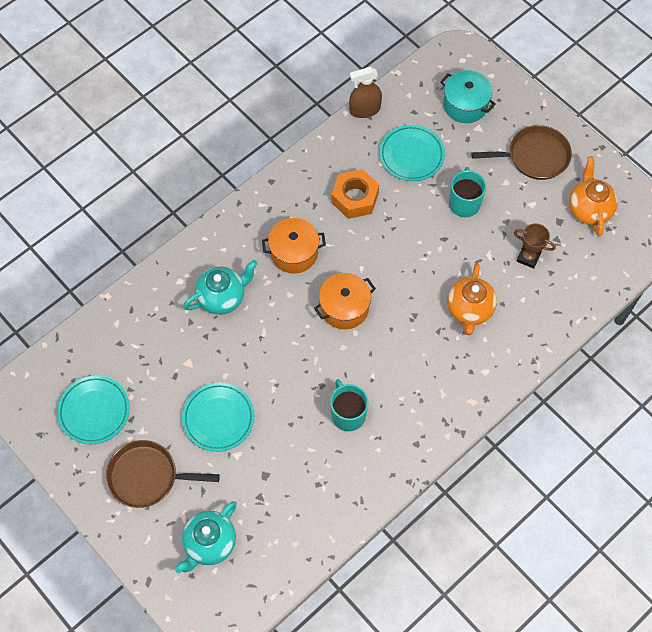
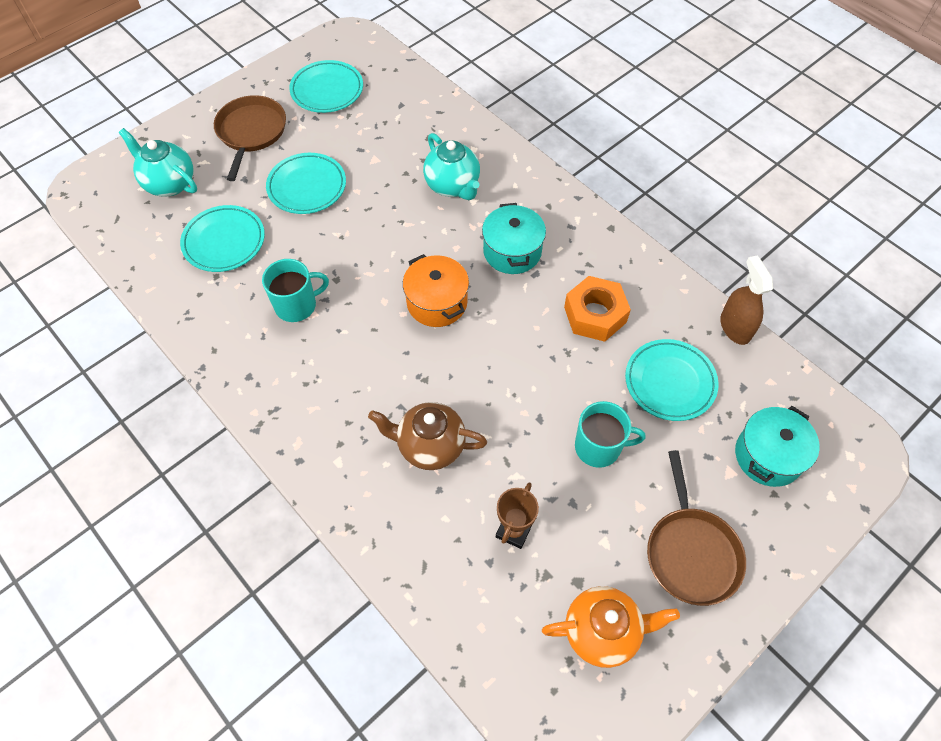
camera: 90 degrees right, 5 degrees down
orange pot [262,218,326,274] -> turquoise pot [482,203,546,274]
orange teapot [447,263,497,335] -> brown teapot [368,402,487,470]
none -> turquoise plate [180,205,265,272]

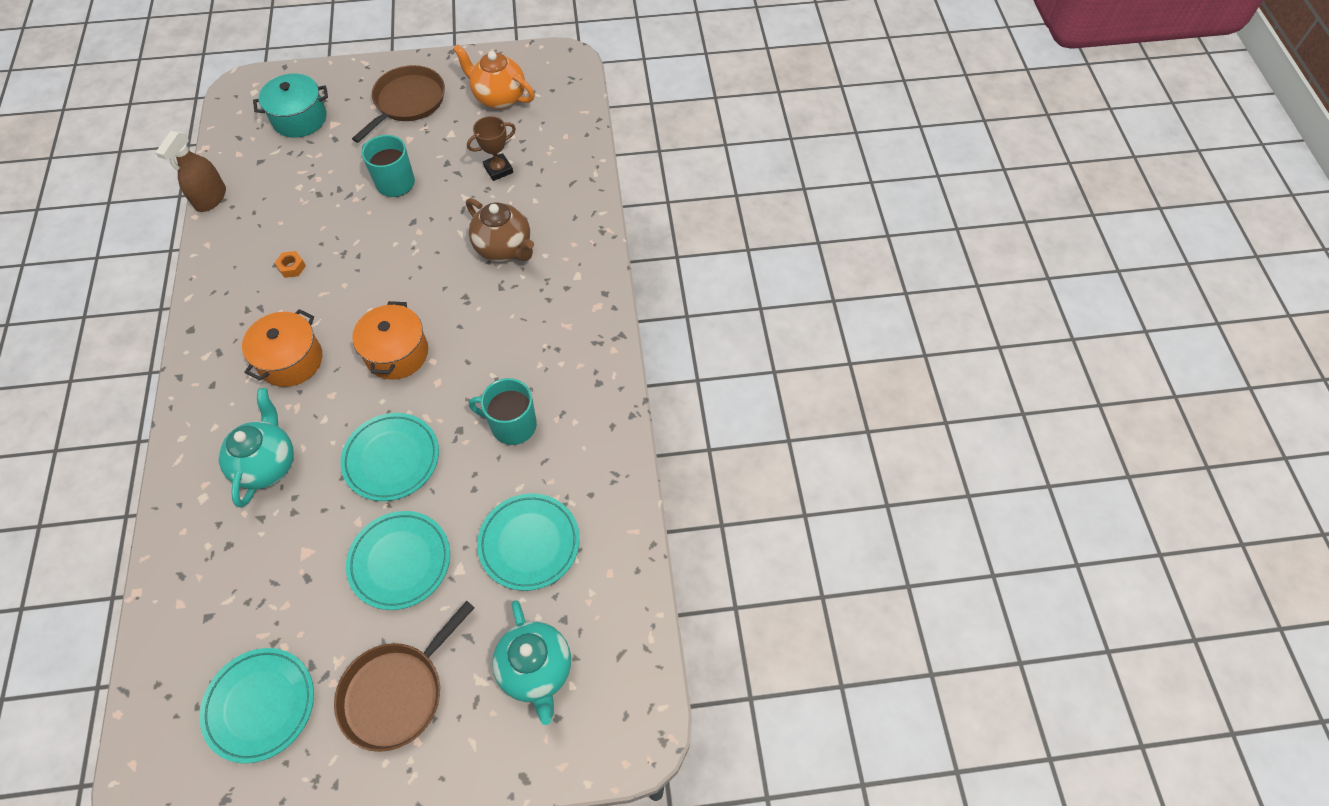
camera: 145 degrees left, 0 degrees up
turquoise pot [482,203,546,274] -> orange pot [242,309,322,387]
orange nut [564,276,631,342] -> orange nut [275,251,306,278], size x0.44
turquoise plate [625,339,719,421] -> turquoise plate moved to [340,413,439,501]

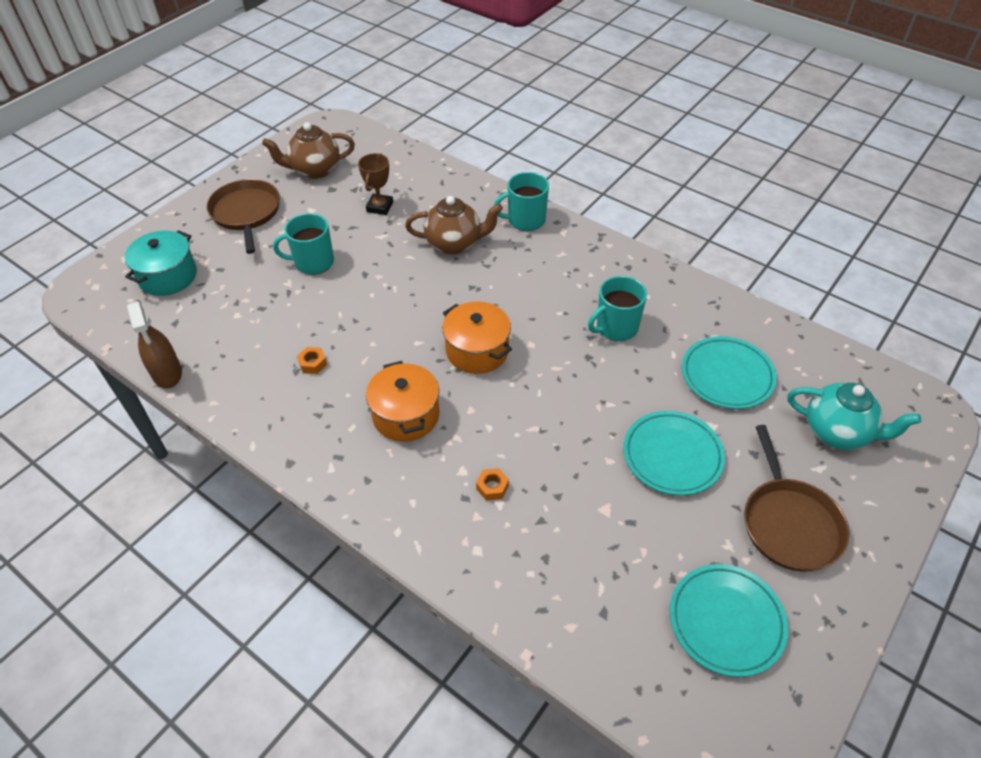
camera: 45 degrees left, 10 degrees down
turquoise teapot [218,388,294,507] -> orange nut [476,468,509,501]
turquoise plate [340,413,439,501] -> none
orange teapot [453,44,535,109] -> brown teapot [262,122,355,179]
none -> turquoise mug [494,172,549,231]

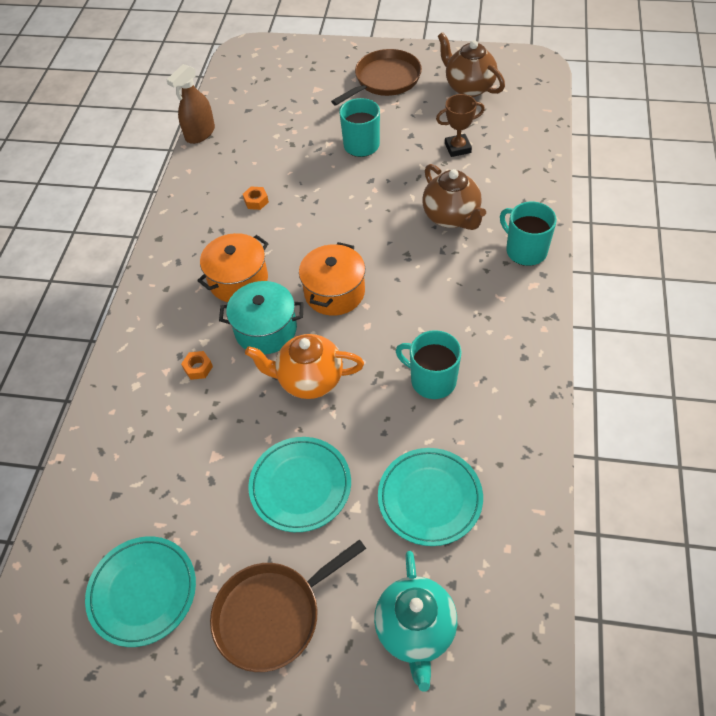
camera: 65 degrees right, 5 degrees up
turquoise pot [125,230,197,296] -> turquoise pot moved to [219,281,303,354]
none -> orange teapot [245,334,364,399]

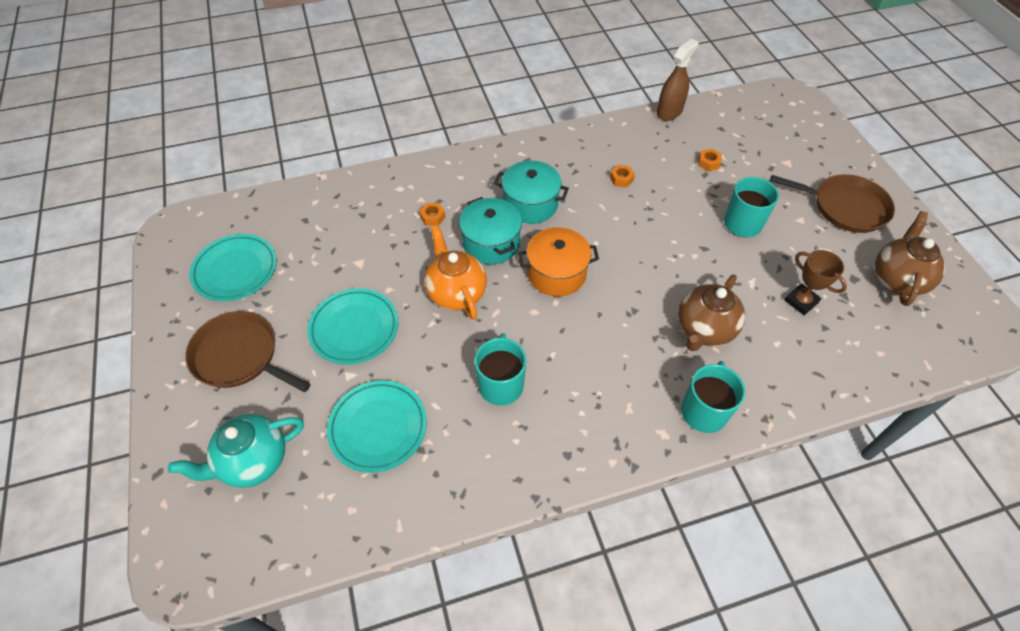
camera: 60 degrees right, 0 degrees up
brown spray bottle [167,64,215,144] -> brown spray bottle turned 120 degrees clockwise [657,39,699,121]
orange pot [197,233,269,302] -> turquoise pot [494,161,569,224]
none -> orange nut [698,149,722,171]

